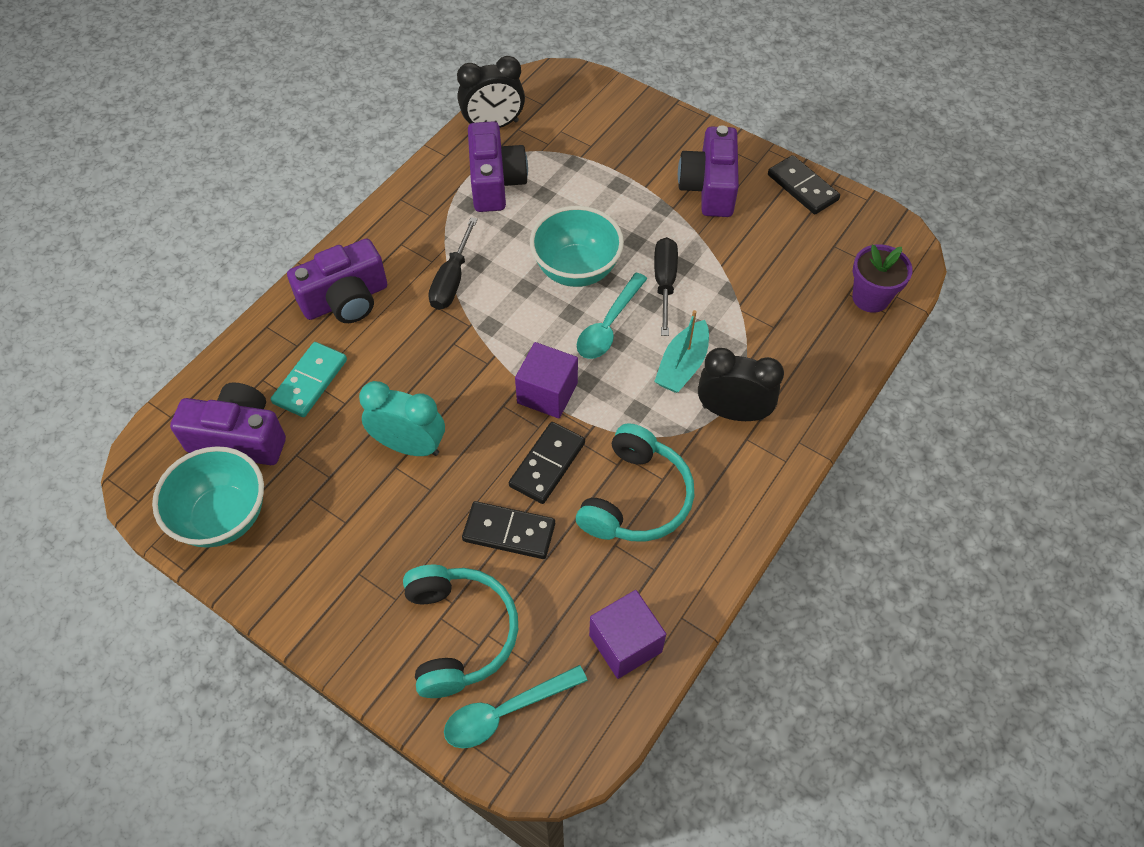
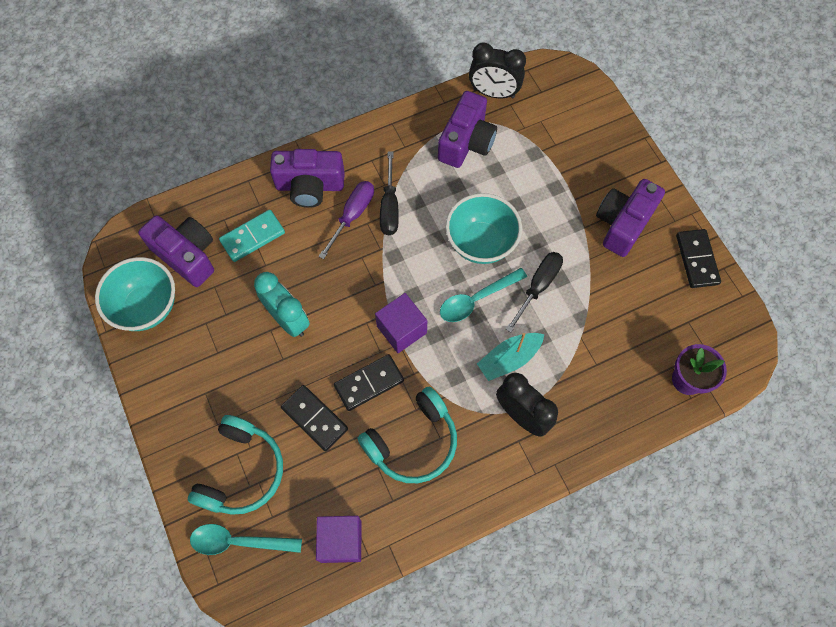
camera: 30 degrees right, 10 degrees up
black screwdriver [428,217,478,310] -> black screwdriver turned 45 degrees counterclockwise [380,151,399,235]
none -> purple screwdriver [319,181,374,259]

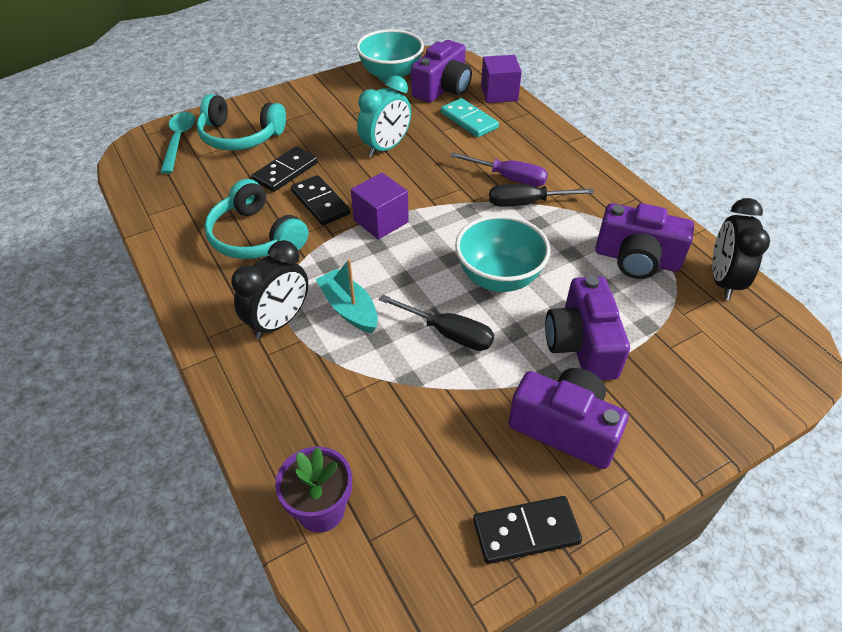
camera: 85 degrees right, 20 degrees down
purple camera [270,149,345,208] -> purple camera moved to [545,276,630,380]
purple cube [316,516,361,563] -> purple cube moved to [481,55,522,103]
turquoise spoon [440,268,527,322] -> none

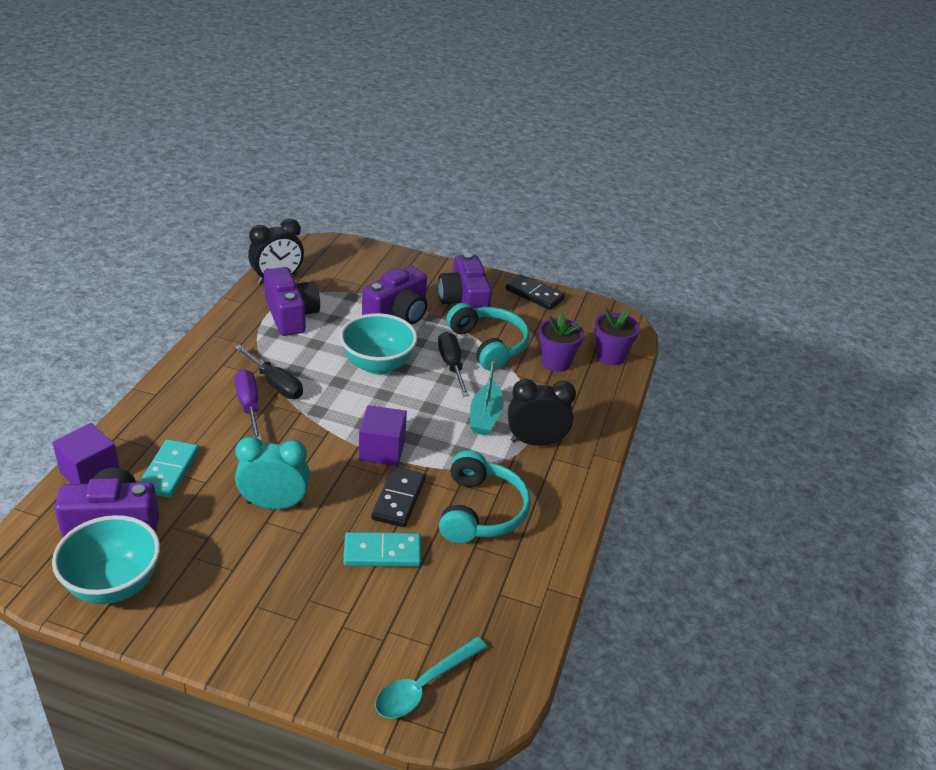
camera: 135 degrees left, 10 degrees down
turquoise headphones [196,94,286,151] -> turquoise headphones moved to [446,303,530,371]
black domino [252,146,318,192] -> turquoise domino [343,532,421,567]
none -> purple flower pot [539,312,584,372]

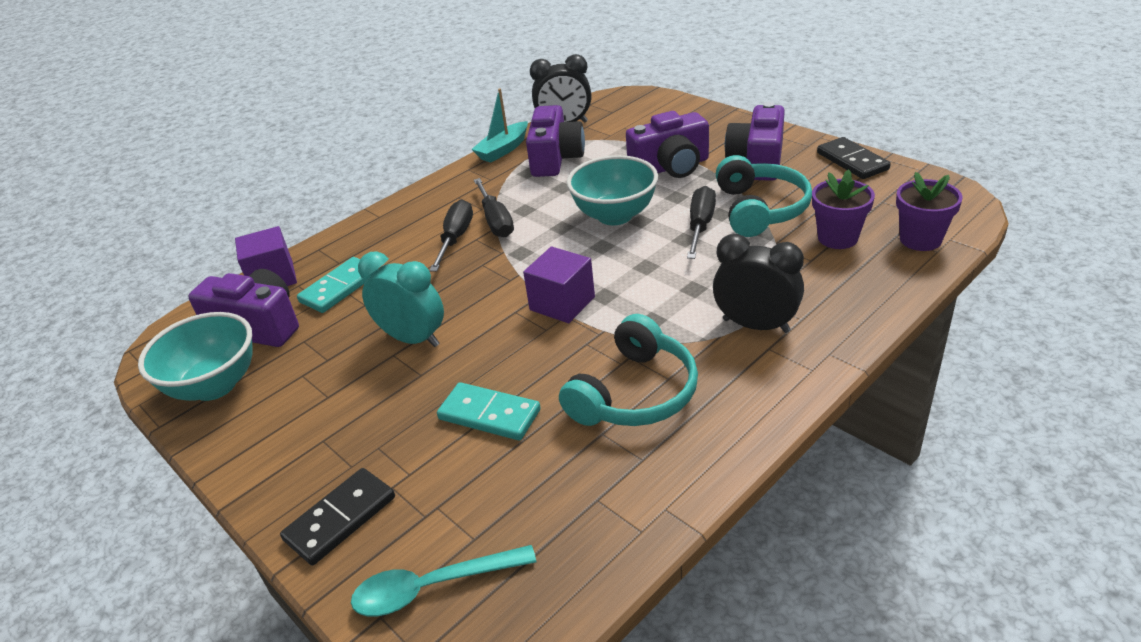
camera: 35 degrees right, 0 degrees up
purple screwdriver [234,369,262,441] -> black screwdriver [429,199,473,272]
black domino [371,467,426,527] -> black domino moved to [280,468,395,565]
turquoise boat [470,361,504,436] -> turquoise boat moved to [471,88,528,163]

